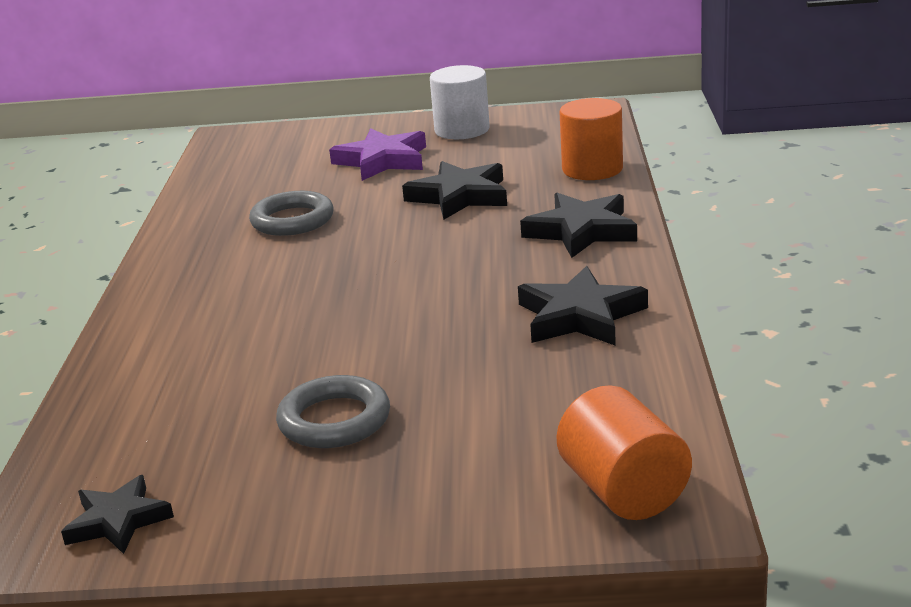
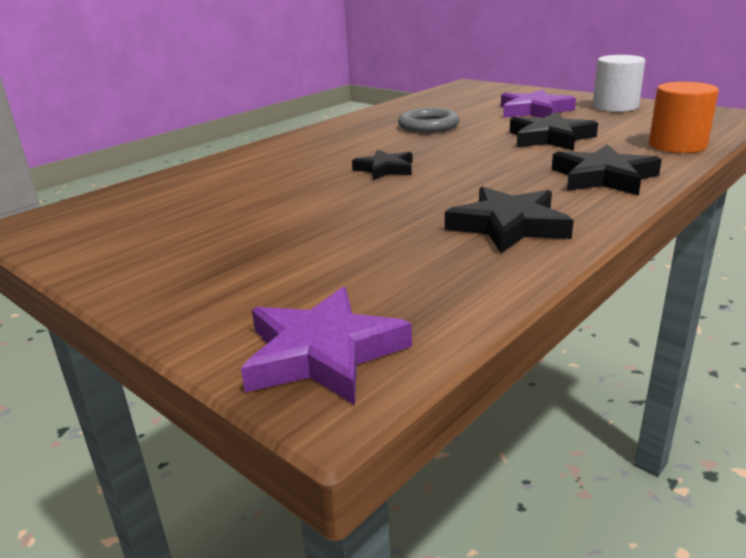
camera: 40 degrees right, 0 degrees up
black star [61,475,174,554] -> black star moved to [352,150,413,180]
grey ring [276,375,390,448] -> none
orange cylinder [557,385,692,520] -> purple star [241,287,412,405]

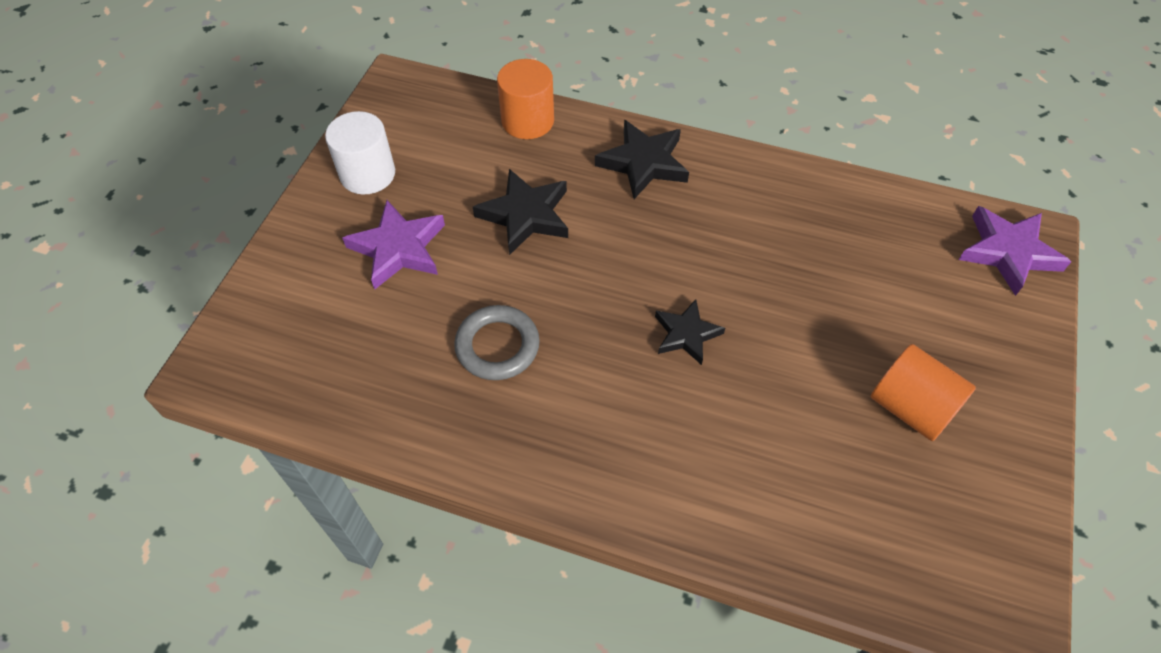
camera: 115 degrees left, 30 degrees up
black star [445,186,574,253] -> none
none -> orange cylinder [871,344,976,441]

